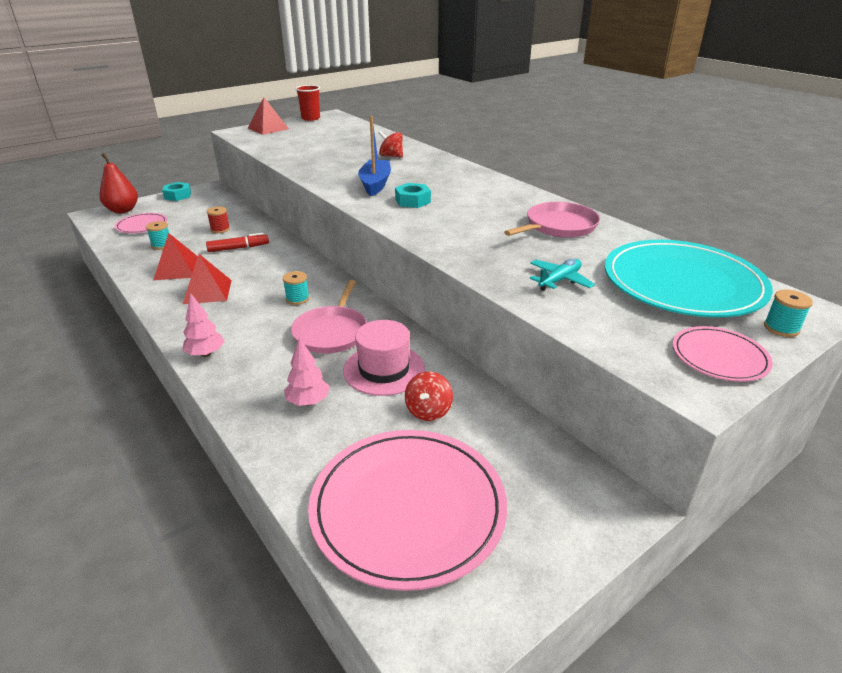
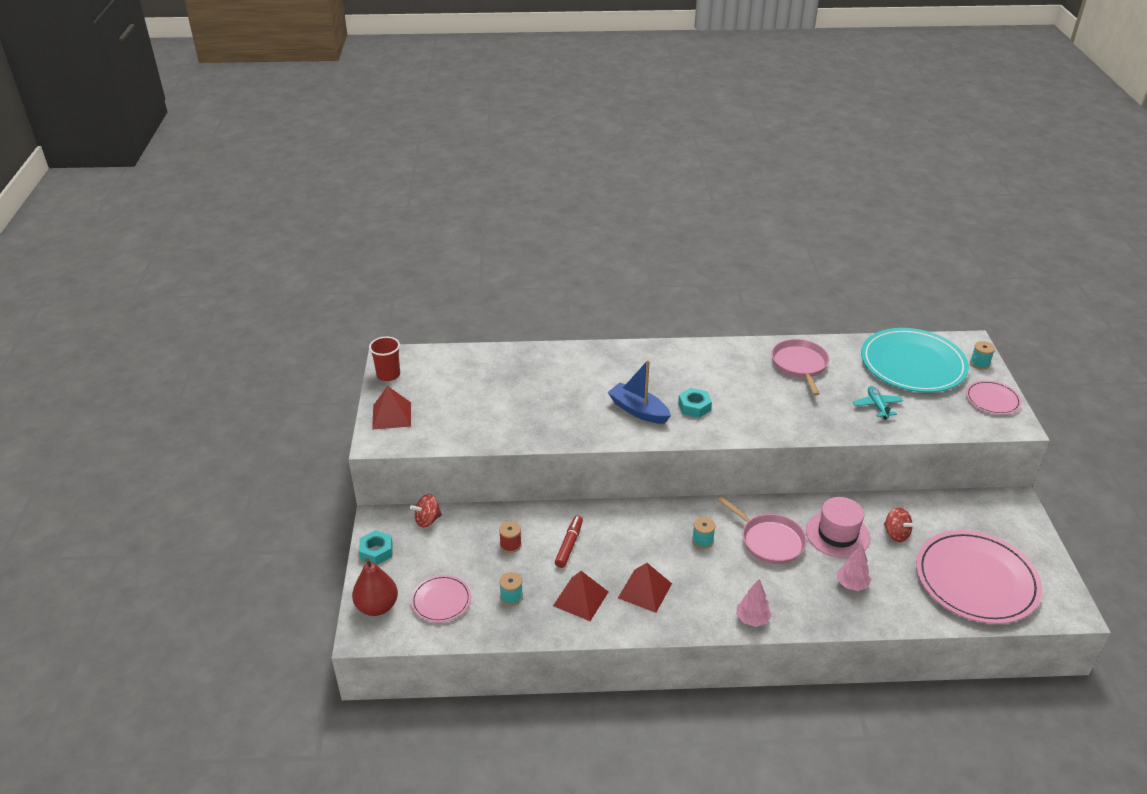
camera: 55 degrees left, 5 degrees up
red spinning top [379,131,403,158] -> red spinning top moved to [410,494,442,528]

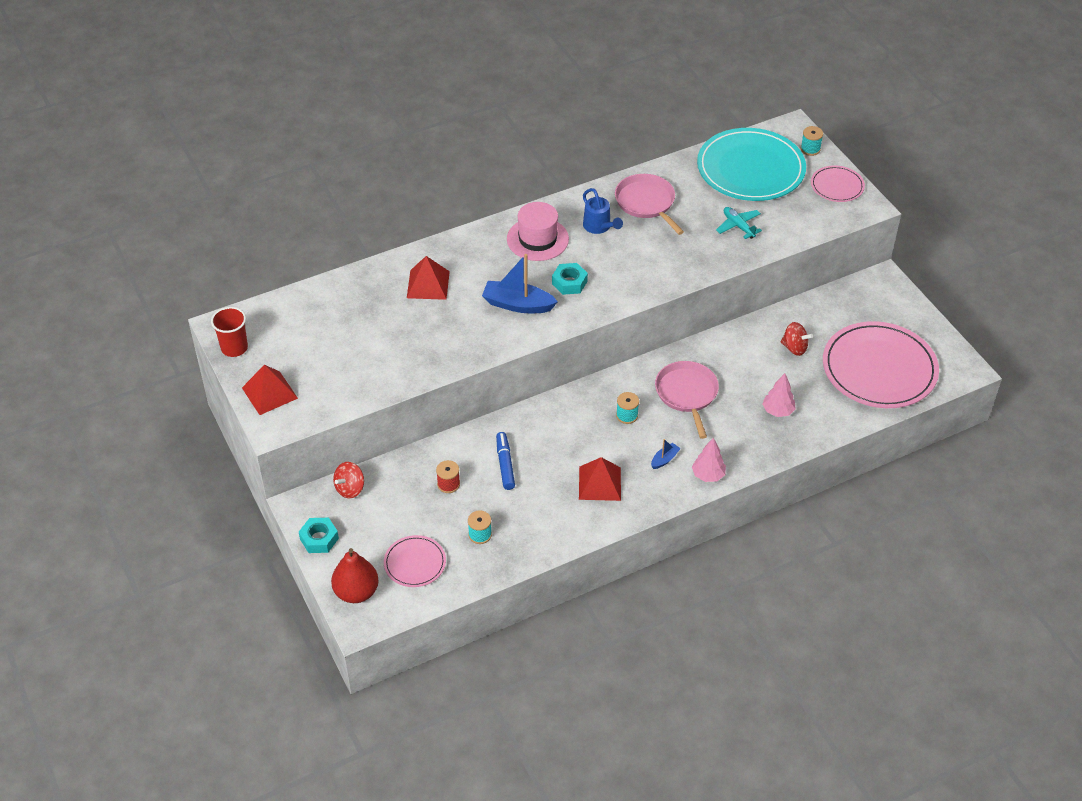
camera: 25 degrees left, 10 degrees up
red pyramid [553,571,608,621] -> red pyramid moved to [407,256,450,300]
red marker [555,516,583,568] -> blue marker [496,432,515,490]
pink pan [717,496,807,564] -> pink pan turned 120 degrees counterclockwise [655,361,719,439]
pink hat [806,497,870,558] -> pink hat moved to [507,202,569,261]
none -> blue watering can [583,188,623,234]
none -> blue boat [651,439,681,469]

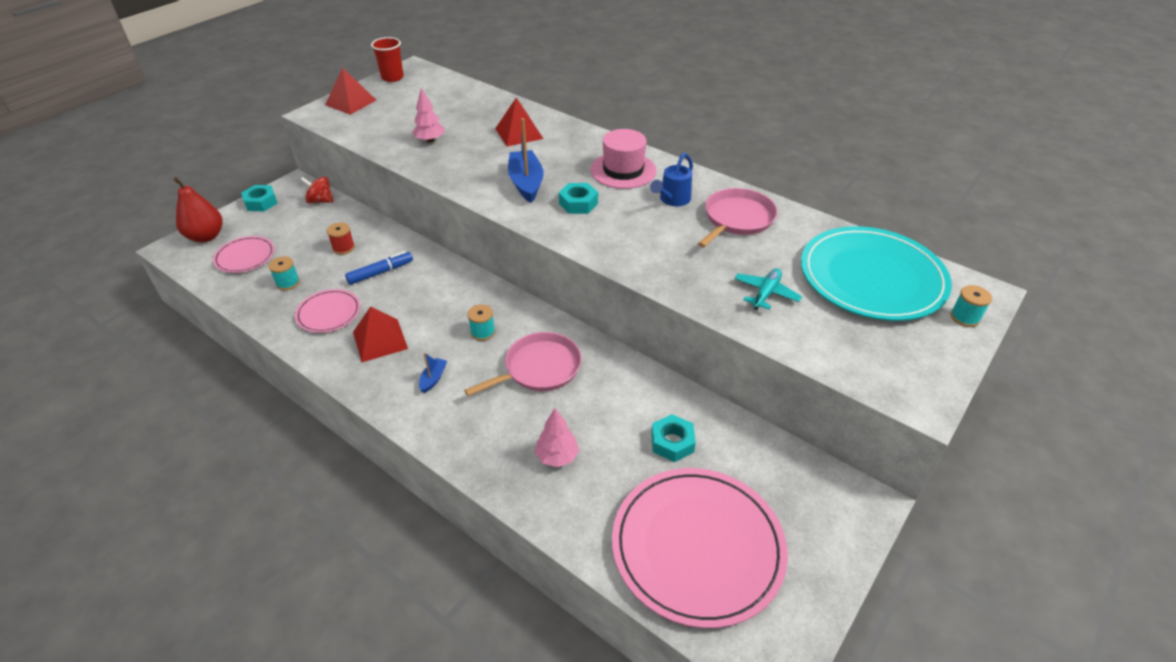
camera: 65 degrees right, 5 degrees down
blue boat [651,439,681,469] -> blue boat turned 90 degrees counterclockwise [419,353,447,393]
pink tree [692,437,726,482] -> pink tree moved to [412,88,444,143]
red spinning top [781,322,813,356] -> turquoise nut [651,414,696,462]
pink plate [811,165,865,202] -> pink plate moved to [295,289,360,333]

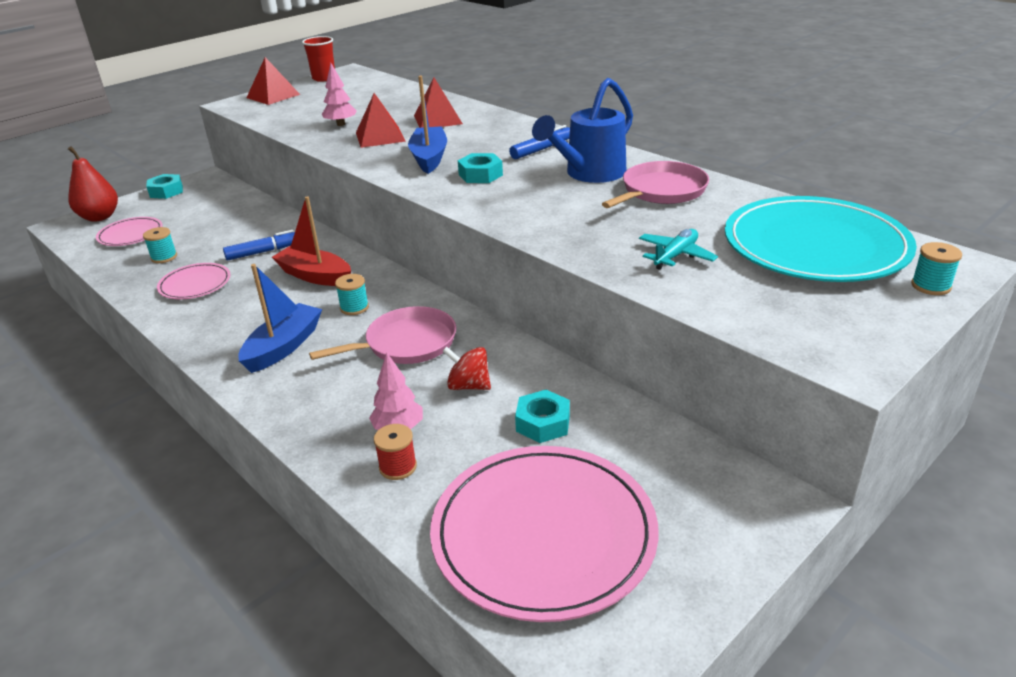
camera: 10 degrees right, 10 degrees down
red spinning top [300,176,334,203] -> red spinning top moved to [443,347,491,390]
red spool [327,222,355,255] -> red spool moved to [374,424,417,480]
red pyramid [353,306,408,362] -> red pyramid moved to [356,93,406,148]
blue boat [419,353,447,393] -> blue boat [238,264,322,373], size x2.05
pink hat [591,129,657,189] -> blue marker [509,125,570,159]
blue watering can [650,153,693,206] -> blue watering can [532,78,633,183], size x1.63
none -> red boat [272,196,351,286]

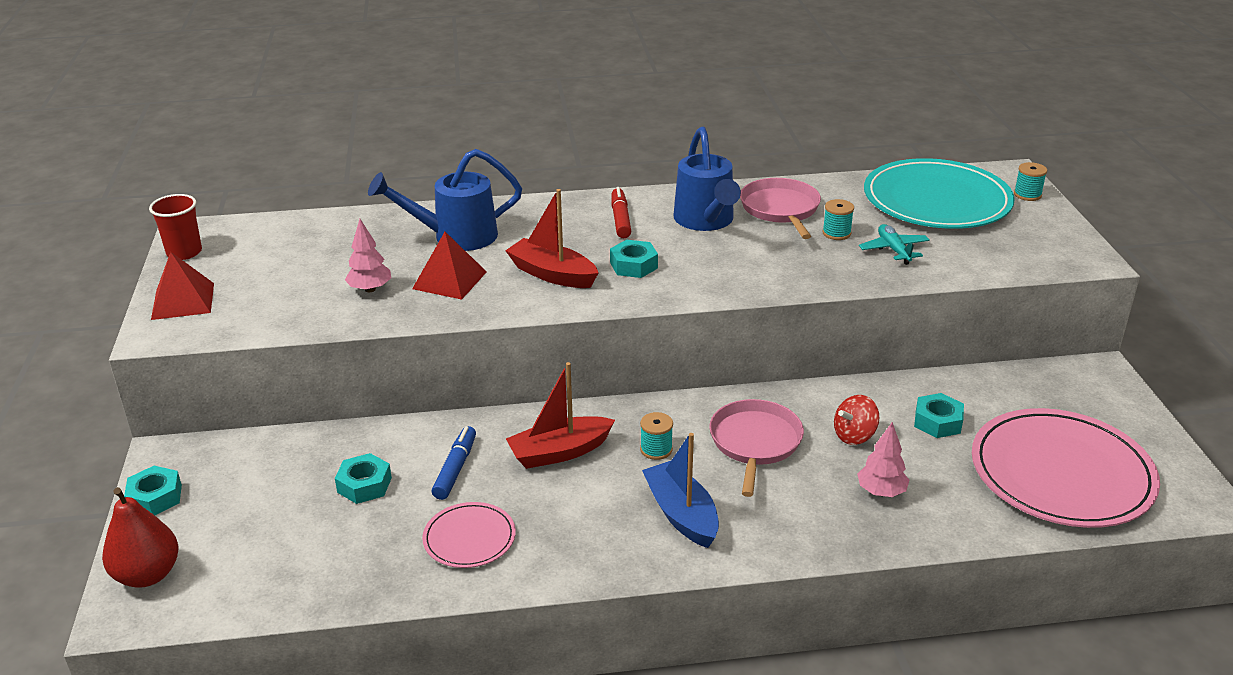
camera: 55 degrees left, 0 degrees up
pink plate [96,217,163,246] -> none
turquoise spool [143,227,177,263] -> turquoise spool moved to [822,199,854,240]
red spool [374,424,417,480] -> none
blue boat [408,76,447,174] -> red boat [505,189,598,288]
red pyramid [414,77,463,128] -> blue watering can [368,149,522,251]
blue marker [509,125,570,159] -> red marker [611,187,632,238]
none -> turquoise nut [335,453,392,504]

